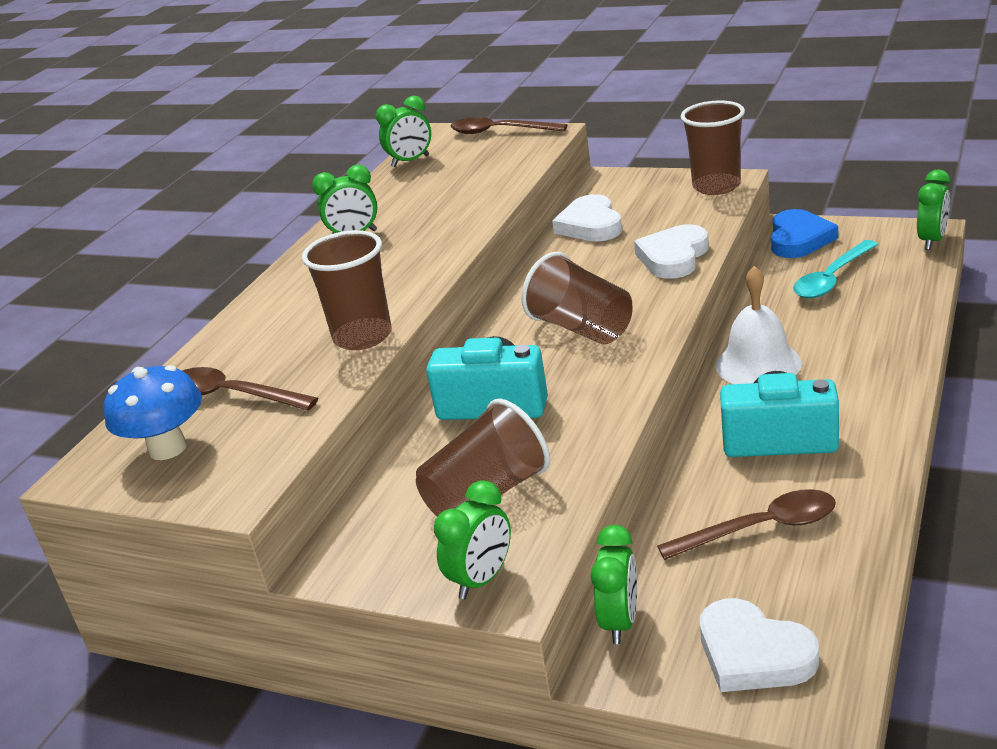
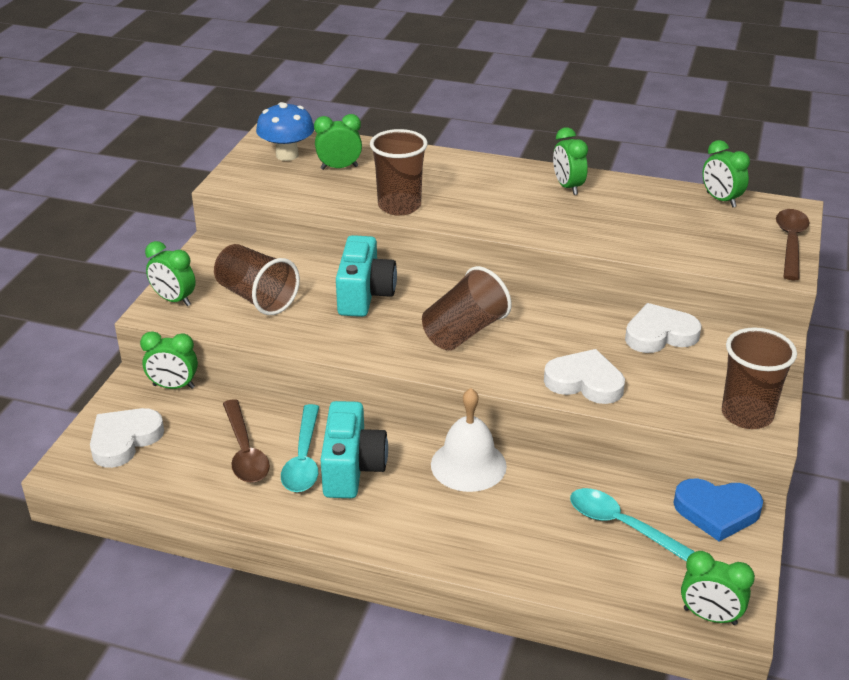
camera: 80 degrees right, 5 degrees up
brown spoon [183,367,318,411] -> green clock [314,114,362,170]
none -> turquoise spoon [281,404,319,492]

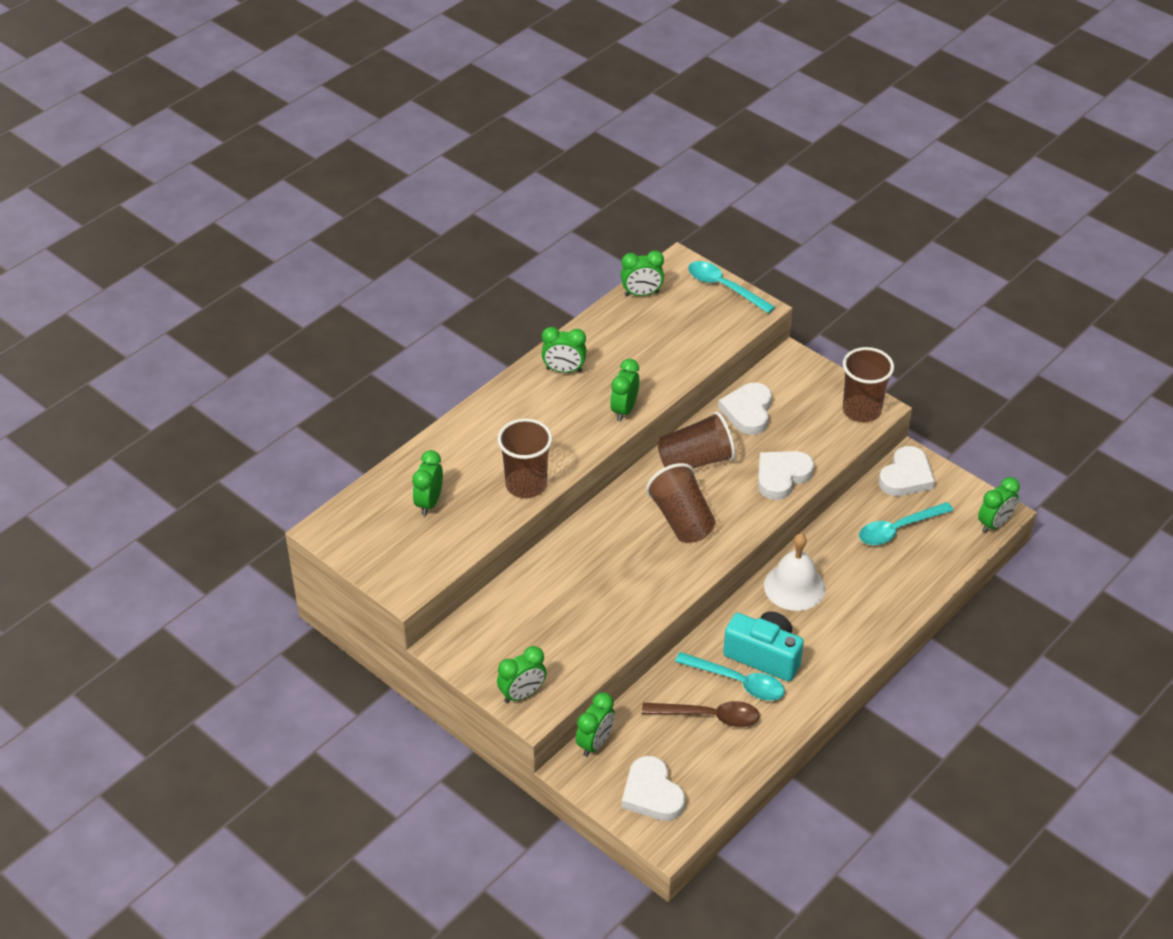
camera: 65 degrees left, 10 degrees up
brown cup [214,244,300,315] -> brown cup moved to [658,411,735,469]
blue mushroom [256,102,314,161] -> none
turquoise camera [336,235,397,317] -> none
blue heart [673,478,763,542] -> white heart [879,446,935,496]
brown spoon [776,209,809,280] -> turquoise spoon [688,261,775,314]
none -> green clock [610,359,639,421]

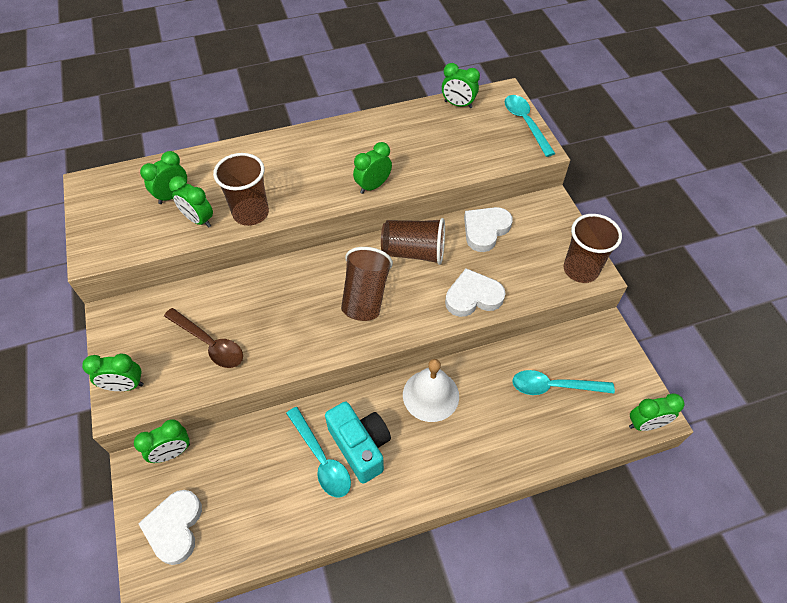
camera: 30 degrees right, 10 degrees up
green clock [542,327,587,373] -> green clock moved to [169,176,213,228]
brown spoon [642,701,760,727] -> brown spoon moved to [164,308,243,368]
white heart [879,446,935,496] -> none

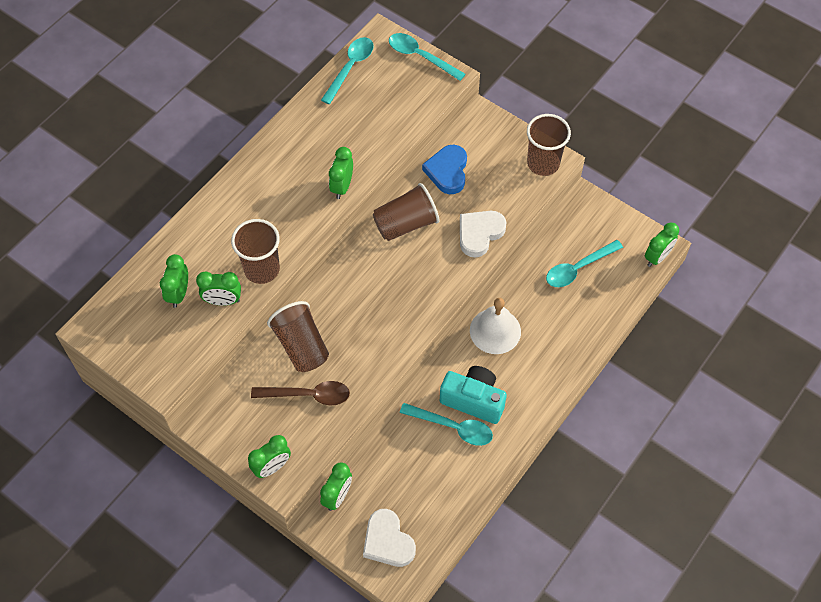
camera: 35 degrees left, 5 degrees up
brown cup [341,247,393,321] -> brown cup moved to [267,301,329,372]
green clock [442,63,480,108] -> turquoise spoon [321,37,374,104]
white heart [464,207,513,252] -> blue heart [422,145,467,194]

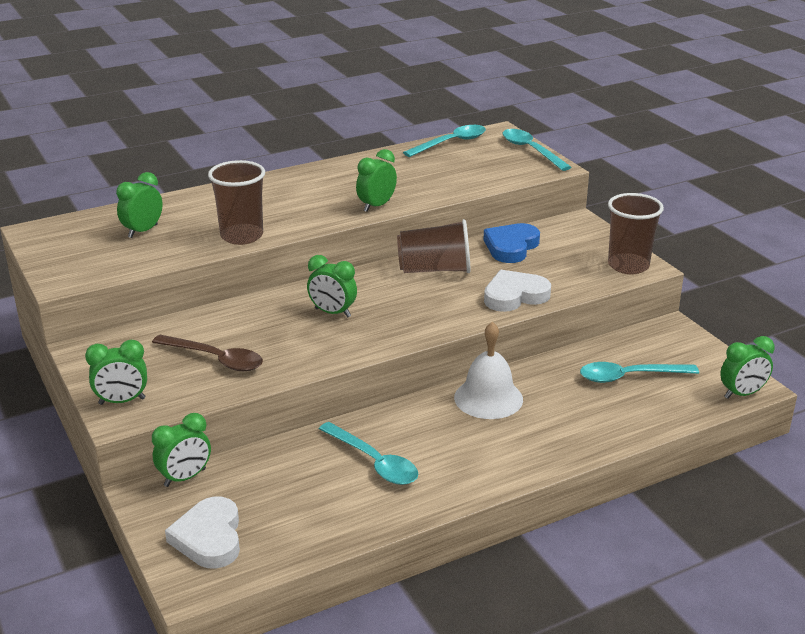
camera: 25 degrees right, 30 degrees down
green clock [196,271,241,306] -> green clock moved to [307,255,357,317]
brown cup [267,301,329,372] -> none
turquoise camera [440,366,507,424] -> none

